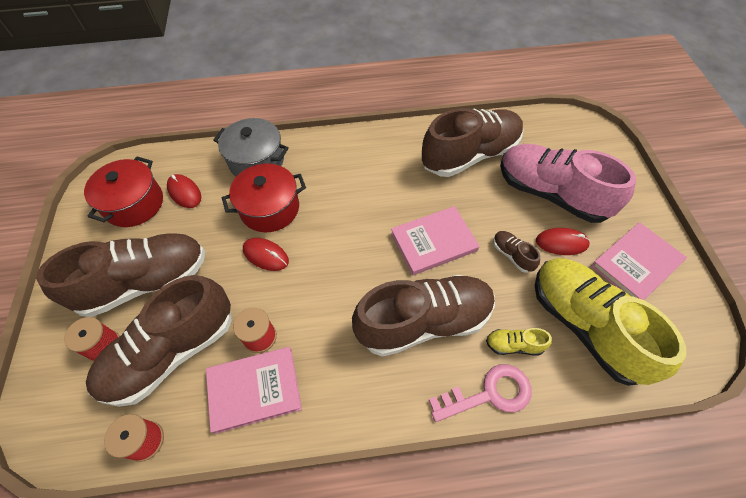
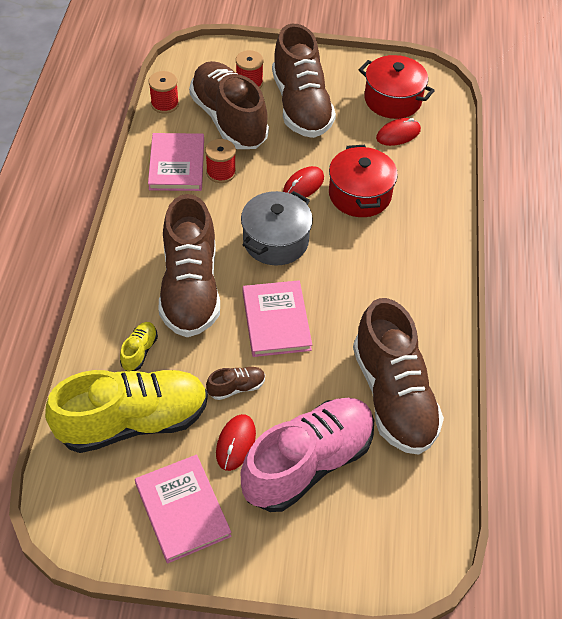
camera: 100 degrees right, 5 degrees down
grey pot [213,118,289,177] -> grey pot moved to [241,191,313,265]
pink key [429,364,532,422] -> none

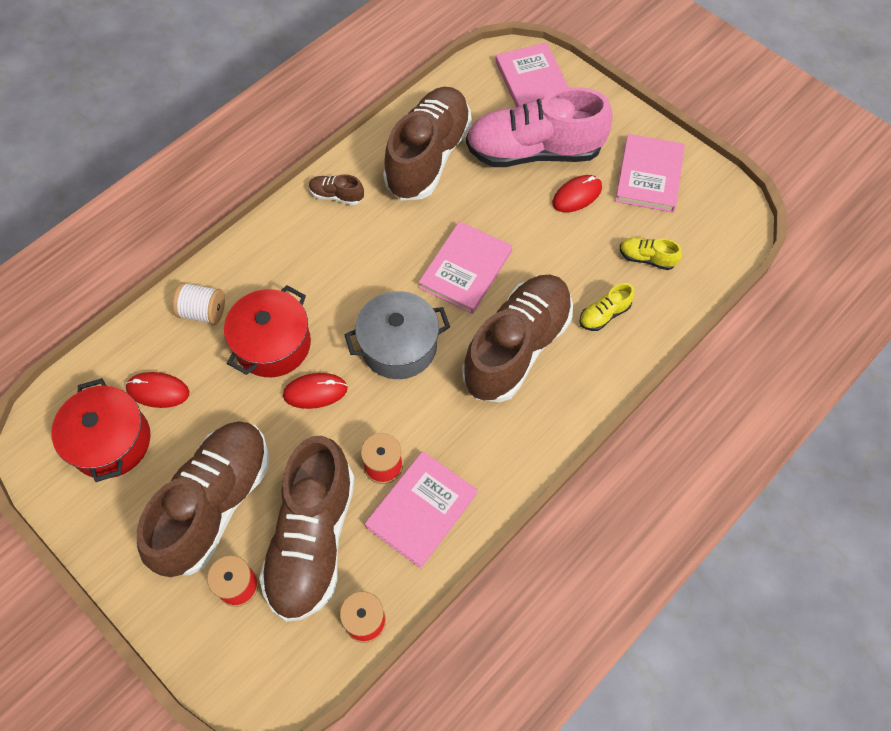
camera: 140 degrees left, 10 degrees up
yellow shoe [45,370,208,453] -> yellow shoe [620,238,682,270], size x0.40
brown shoe [206,367,265,400] -> brown shoe moved to [309,174,364,205]
none -> white spool [173,282,225,325]
none -> pink book [495,43,569,108]

